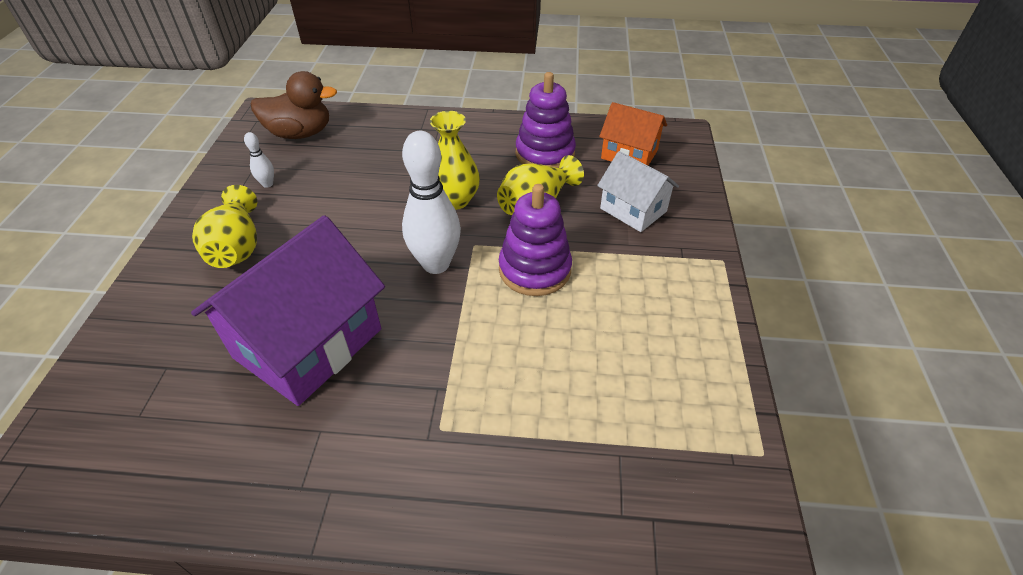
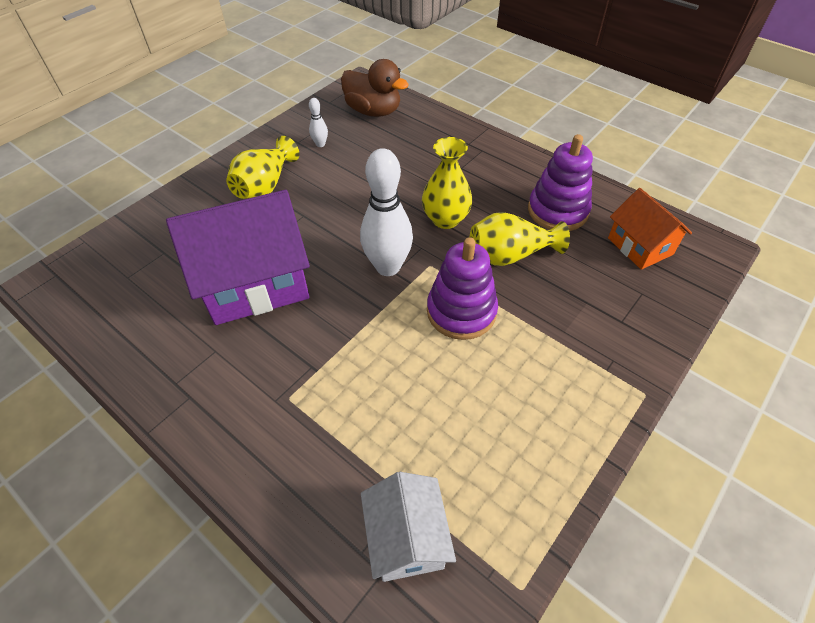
camera: 35 degrees right, 5 degrees up
white house [597,151,679,232] -> white house moved to [361,472,456,582]

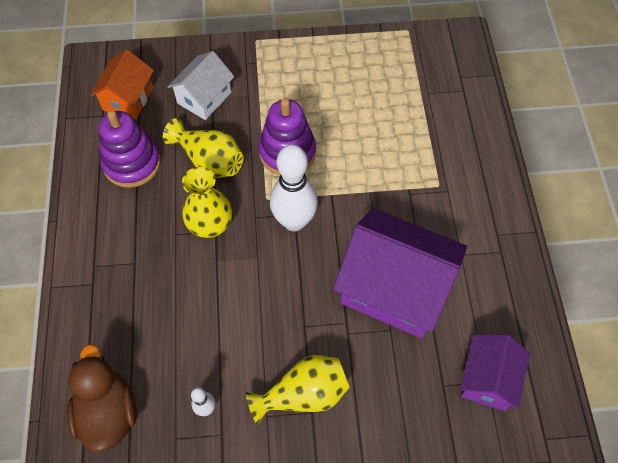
camera: 135 degrees left, 10 degrees up
white house [361,472,456,582] -> white house moved to [167,51,234,120]
none -> purple house [460,335,530,411]

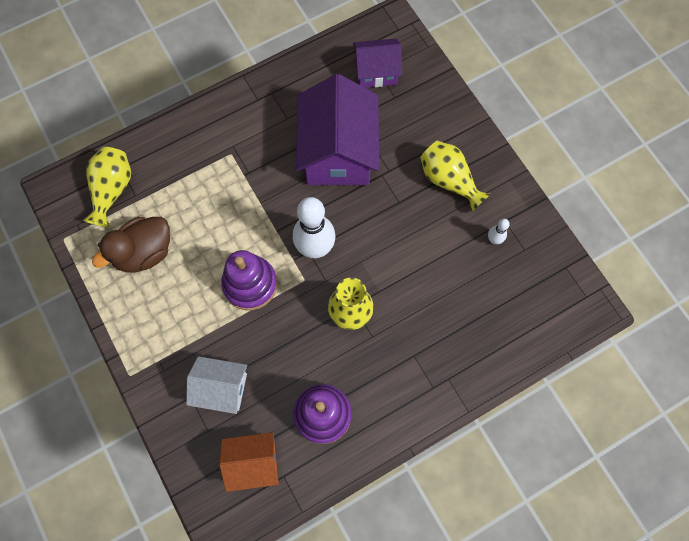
camera: 115 degrees left, 10 degrees up
brown duck [67,344,137,452] -> brown duck moved to [92,217,170,273]
yellow vase [163,118,243,178] -> yellow vase moved to [83,147,131,227]

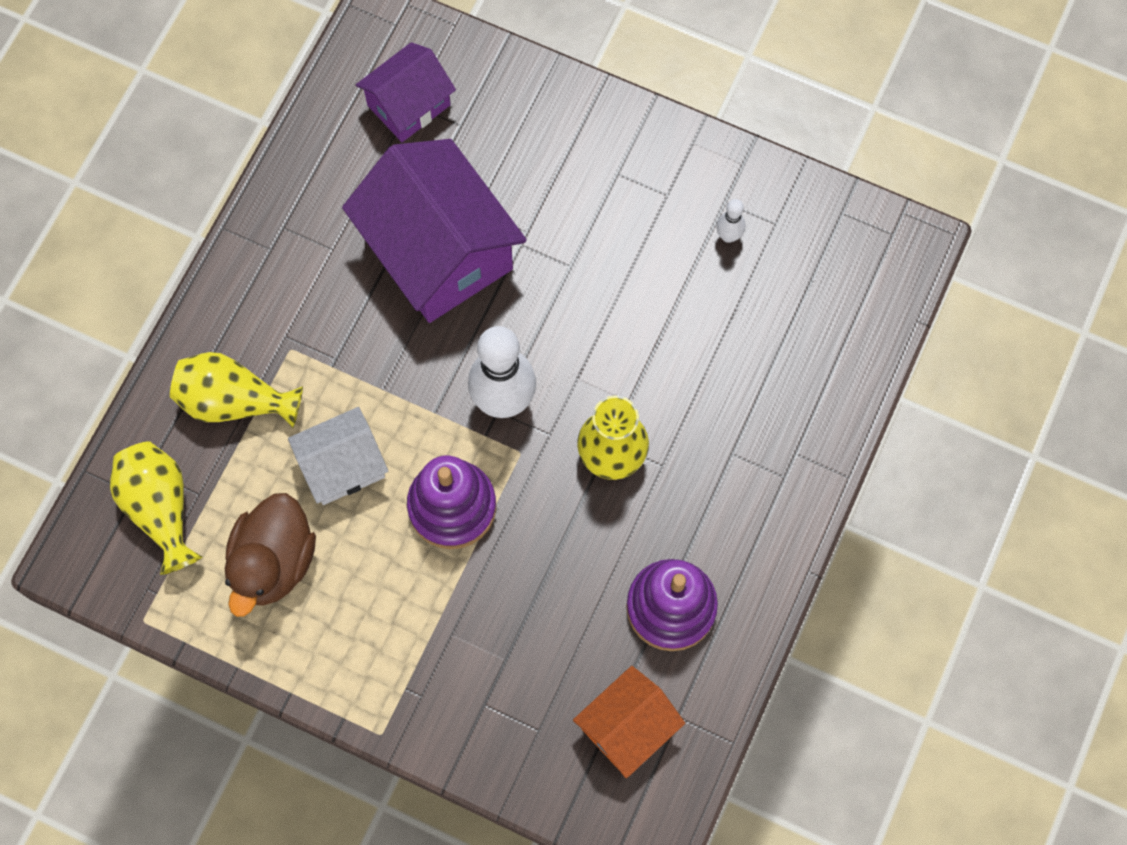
camera: 35 degrees left, 0 degrees up
white house [186,356,247,414] -> white house moved to [288,407,388,505]
yellow vase [420,141,490,212] -> yellow vase moved to [170,352,303,428]

